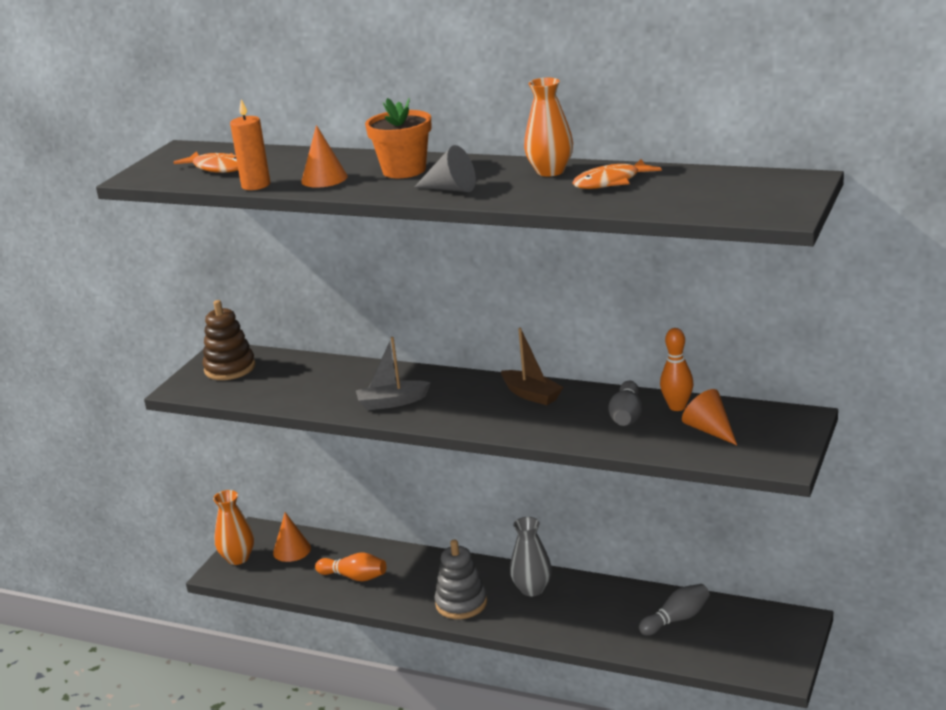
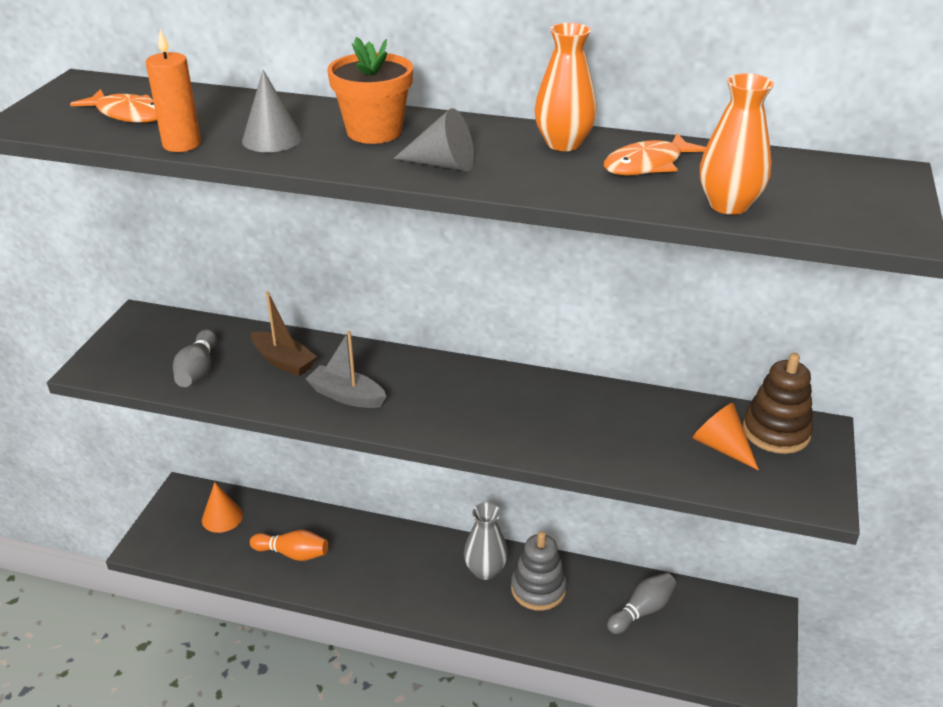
camera: 10 degrees left, 10 degrees up
brown stacking toy [202,300,256,380] -> brown stacking toy moved to [743,353,813,454]
orange vase [213,490,254,565] -> orange vase moved to [700,73,774,215]
orange cone [301,125,348,188] -> grey cone [242,70,302,152]
grey boat [356,337,431,410] -> grey boat turned 45 degrees clockwise [306,331,387,408]
grey stacking toy [435,540,487,619] -> grey stacking toy moved to [511,531,567,611]
brown boat [501,328,563,405] -> brown boat moved to [251,291,317,376]
grey bowling pin [608,381,642,426] -> grey bowling pin moved to [173,329,217,387]
orange bowling pin [660,328,694,411] -> none

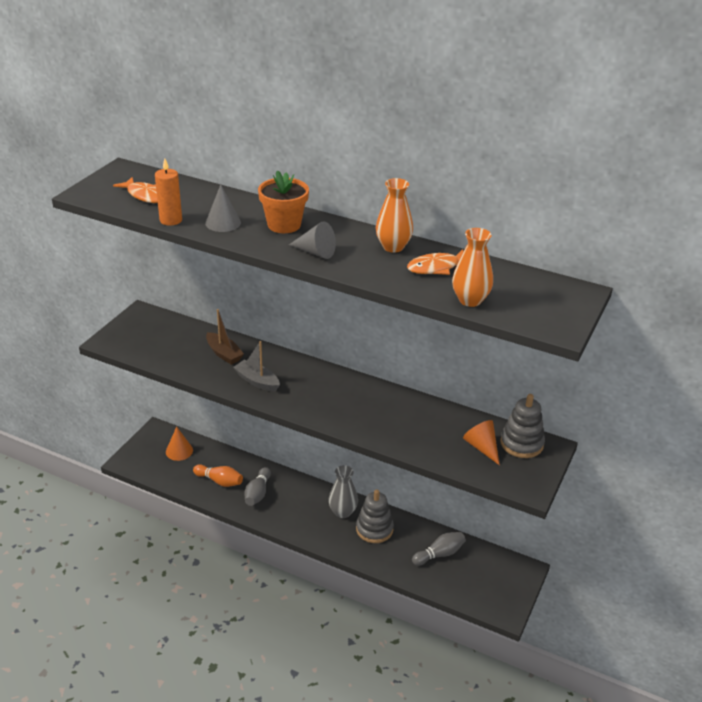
camera: 10 degrees right, 0 degrees up
grey bowling pin [173,329,217,387] -> grey bowling pin moved to [245,467,271,506]
brown stacking toy [743,353,813,454] -> grey stacking toy [500,394,545,458]

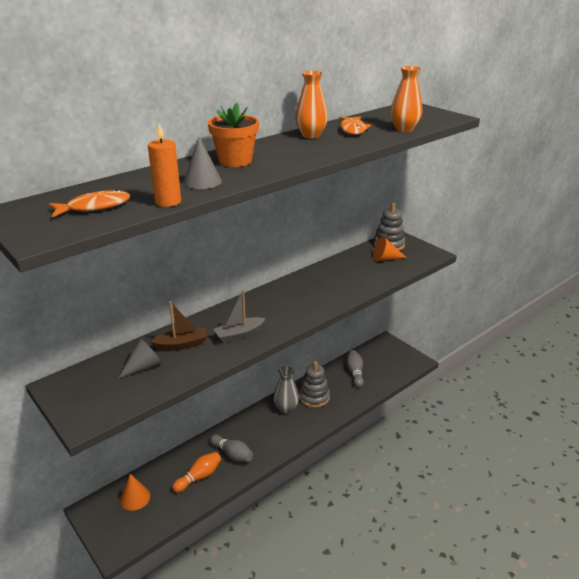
camera: 65 degrees left, 5 degrees down
grey cone [289,222,336,259] -> grey cone moved to [118,338,162,379]

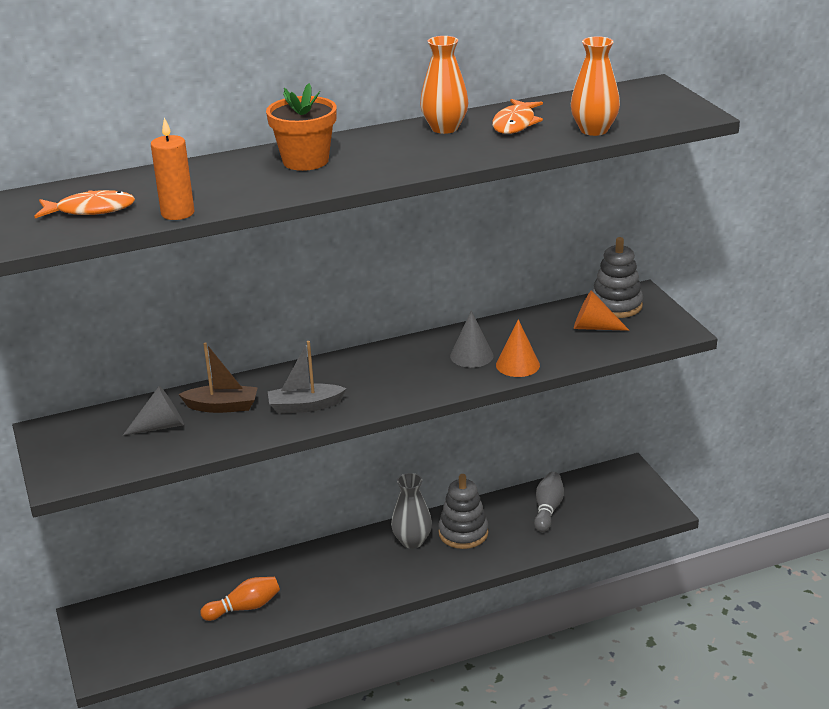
camera: 20 degrees right, 0 degrees up
orange cone [120,474,150,511] -> orange cone moved to [496,319,540,377]
grey cone [184,137,222,189] -> grey cone moved to [450,311,493,368]
grey bowling pin [210,434,253,462] -> none

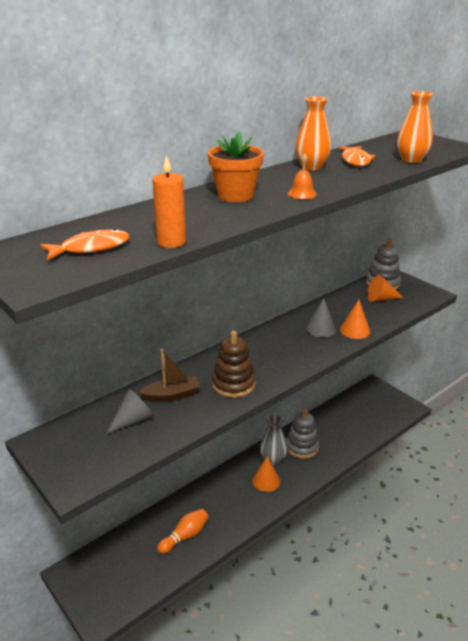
camera: 20 degrees left, 0 degrees up
grey boat [268,341,347,414] -> brown stacking toy [212,331,256,398]
grey bowling pin [534,472,564,532] -> none
none -> orange cone [252,456,280,492]
none -> orange bell [288,153,317,199]

